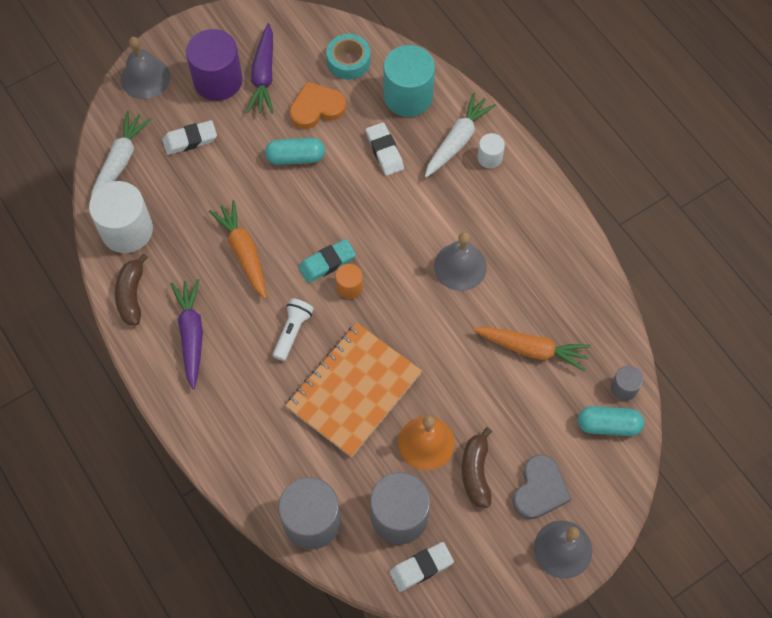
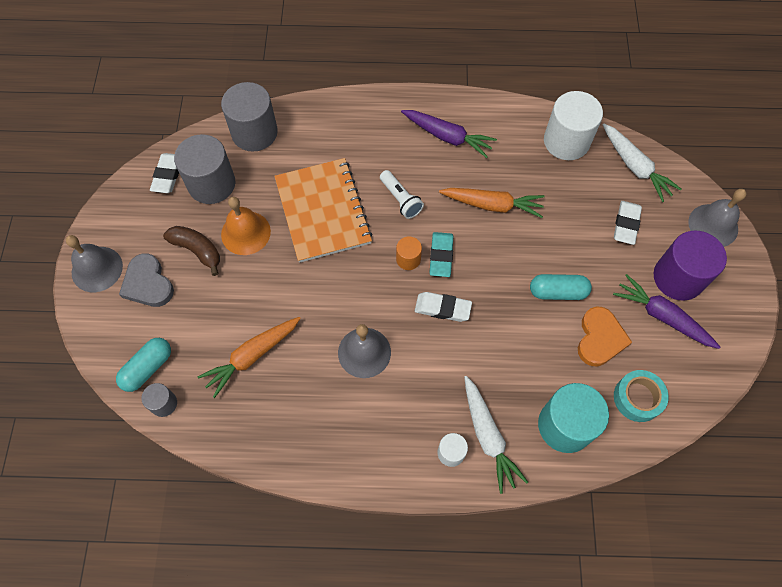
camera: 125 degrees right, 0 degrees up
brown banana [115,254,148,325] -> none
turquoise capsule [265,138,325,165] -> turquoise capsule turned 60 degrees clockwise [530,274,592,300]
white eraser [366,122,404,176] -> white eraser moved to [415,292,472,322]

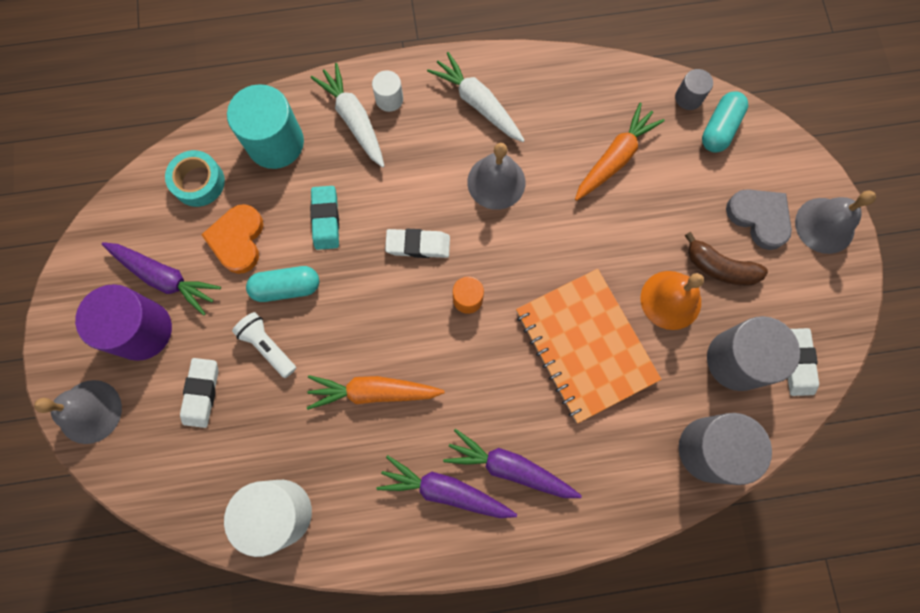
camera: 170 degrees right, 10 degrees up
white flashlight [380,170,424,219] -> white flashlight moved to [232,312,296,378]
turquoise eraser [430,232,453,277] -> turquoise eraser moved to [310,186,339,250]
white carrot [603,124,681,202] -> white carrot moved to [427,52,525,142]
none -> purple carrot [443,429,582,498]

